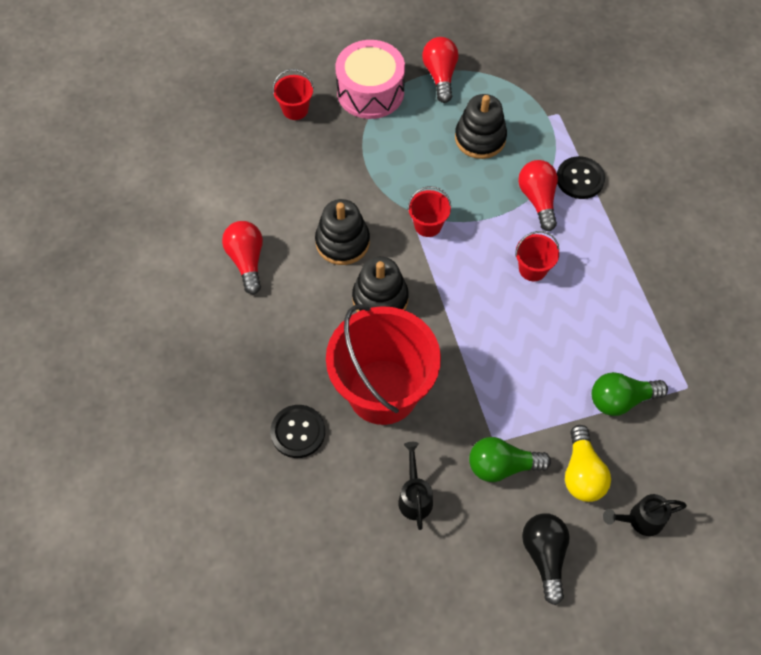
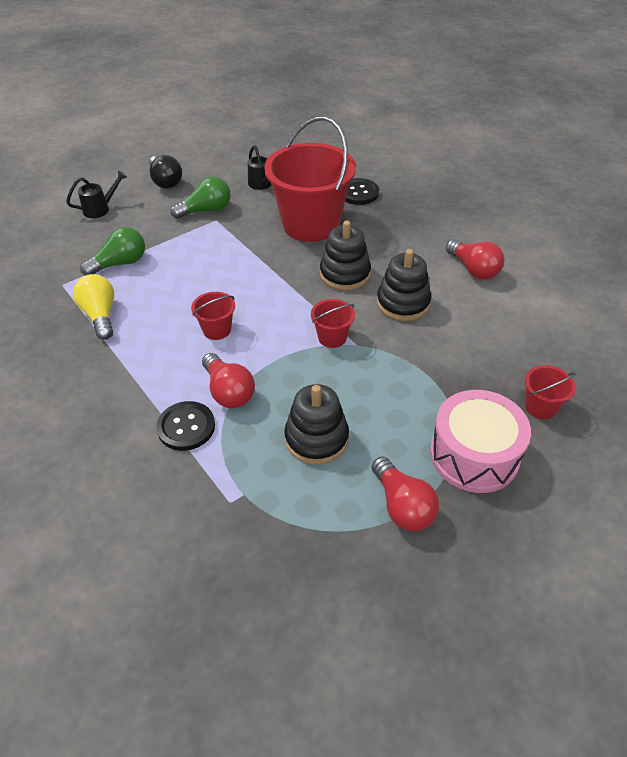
camera: 160 degrees right, 15 degrees down
yellow light bulb [565,425,611,502] -> yellow light bulb moved to [73,274,114,340]

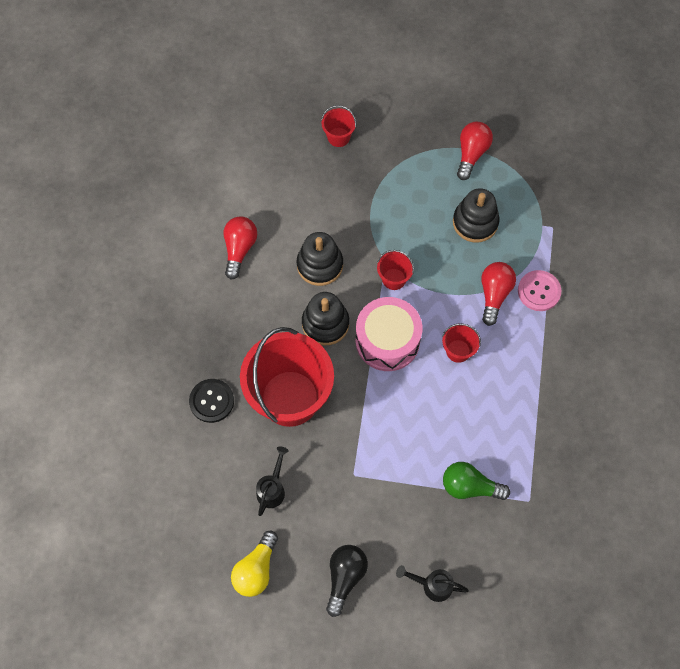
camera: 135 degrees left, 20 degrees up
yellow light bulb [73,274,114,340] -> yellow light bulb moved to [231,531,278,597]
black button [156,401,215,451] -> pink button [518,270,561,311]
green light bulb [170,177,230,219] -> none
pink drum [430,390,531,493] -> pink drum moved to [356,297,422,371]

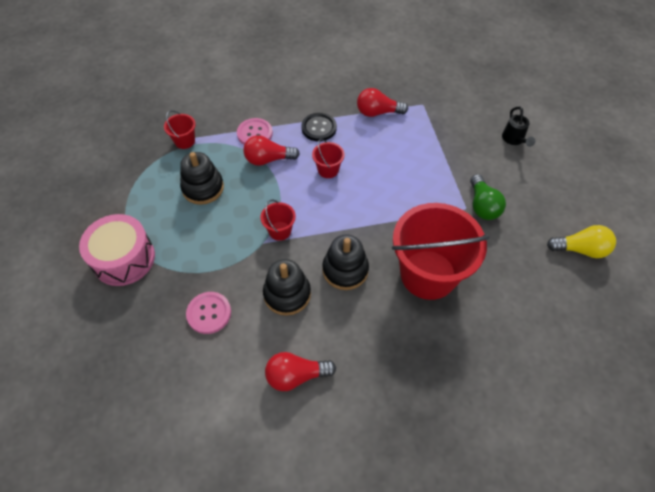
camera: 110 degrees left, 10 degrees down
black button [189,379,234,423] -> black button moved to [301,113,337,141]
black watering can [256,446,289,516] -> none
red bucket [321,105,356,147] -> red bucket moved to [164,110,196,149]
black light bulb [326,545,368,617] -> none
pink drum [356,297,422,371] -> pink drum moved to [79,214,155,286]
green light bulb [443,462,510,500] -> green light bulb moved to [470,174,506,220]
red light bulb [457,122,493,180] -> red light bulb moved to [357,88,408,117]
none -> pink button [186,292,231,334]

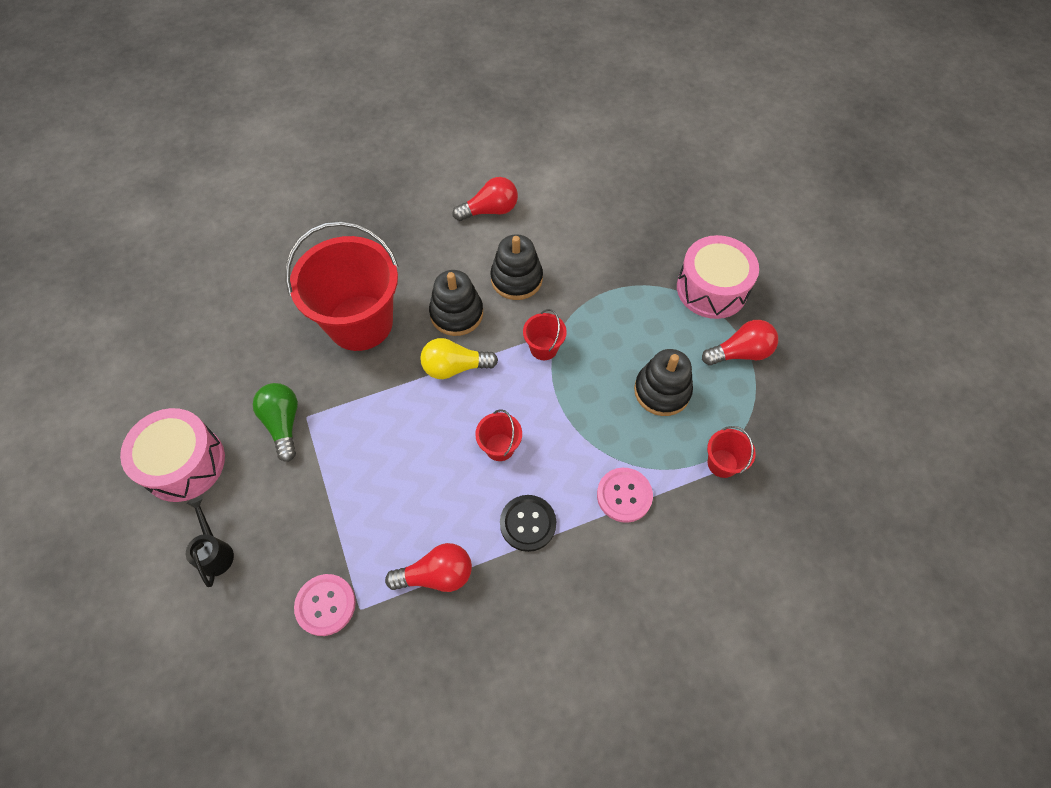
camera: 170 degrees right, 5 degrees up
pink button [186,292,231,334] -> pink button moved to [294,574,356,636]
red light bulb [243,135,300,166] -> red light bulb moved to [702,320,778,366]
yellow light bulb [547,225,616,258] -> yellow light bulb moved to [420,338,498,379]
none -> pink drum [120,408,225,502]

